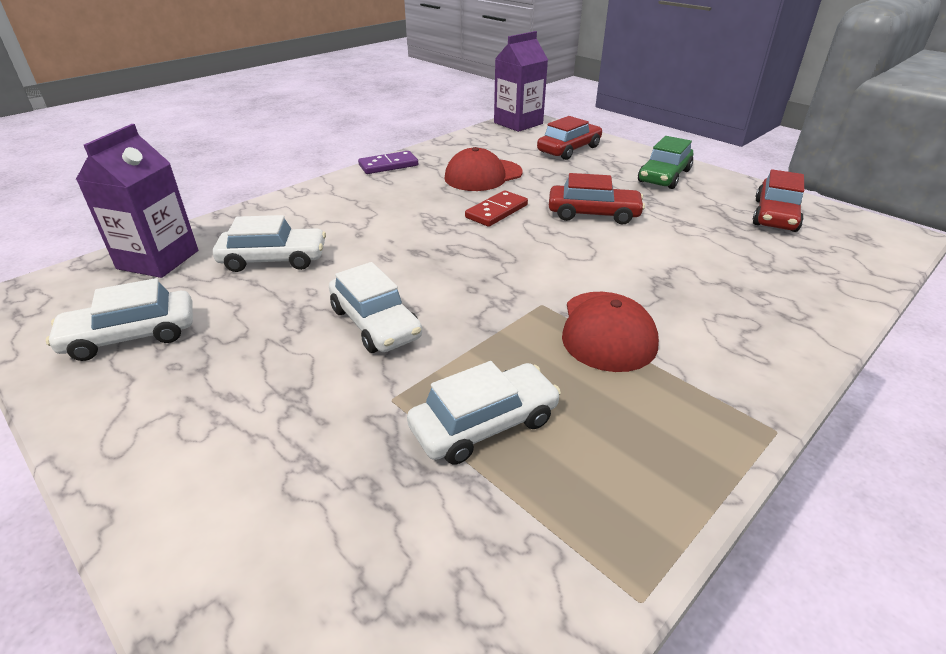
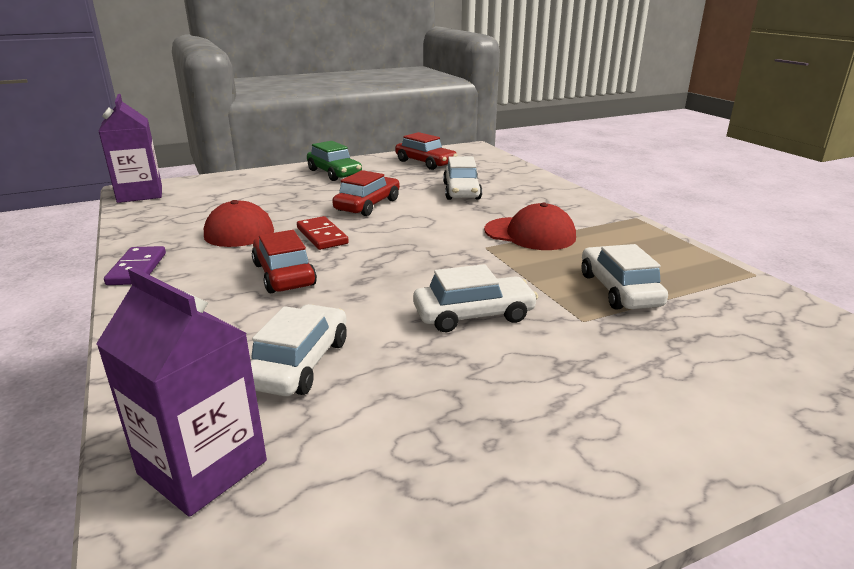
camera: 70 degrees left, 10 degrees down
white car [46,278,193,361] -> white car moved to [443,156,482,200]
red car [537,116,602,160] -> red car moved to [252,230,317,293]

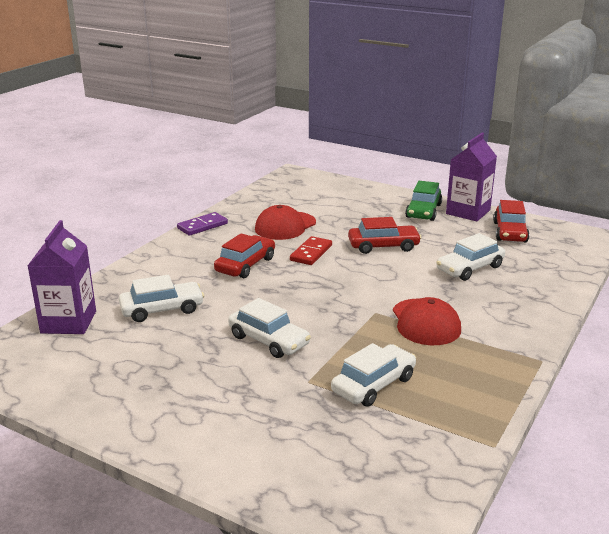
camera: 55 degrees right, 0 degrees up
purple carton [99,94,162,203] -> purple carton moved to [446,133,497,221]

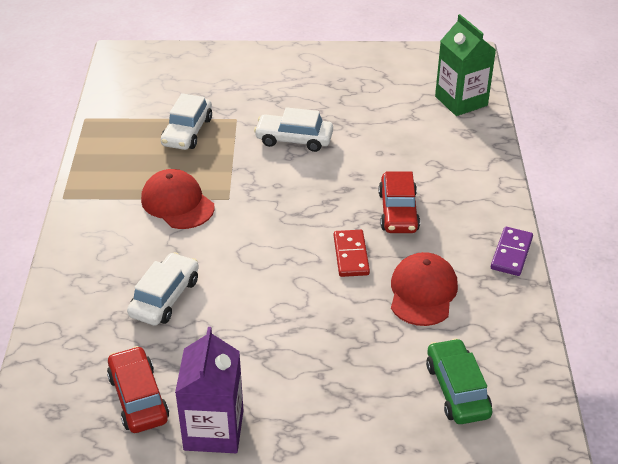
camera: 150 degrees right, 15 degrees up
purple carton [28,220,96,334] -> green carton [435,14,496,116]
white car [119,275,204,322] -> none
red car [348,217,422,254] -> none
green car [405,181,442,221] -> green car moved to [426,338,492,424]

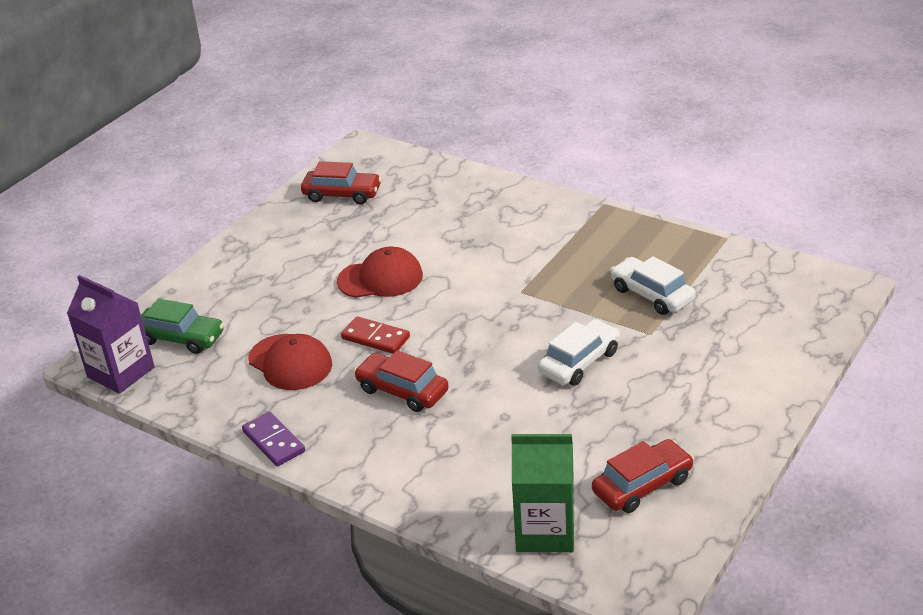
camera: 125 degrees right, 5 degrees down
white car [127,252,199,326] -> none
red cap [141,169,214,229] -> red cap moved to [337,247,423,298]
purple carton [175,327,244,453] -> purple carton moved to [67,275,155,394]
none -> red car [592,439,694,513]

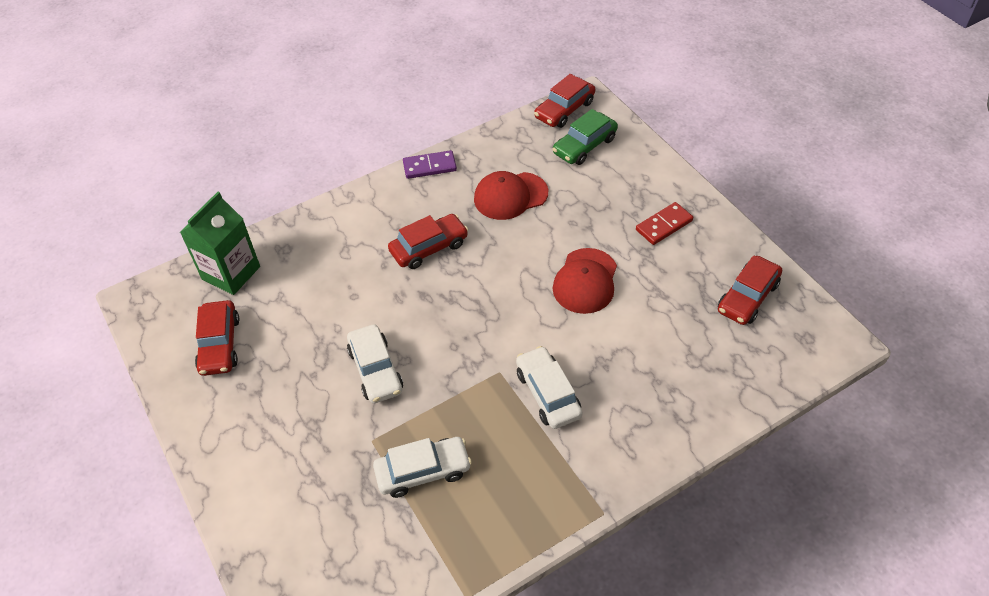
camera: 115 degrees right, 15 degrees up
purple carton [67,275,155,394] -> red car [534,74,595,128]
red domino [341,316,410,354] -> red domino moved to [636,202,693,245]
none -> white car [516,346,583,429]

